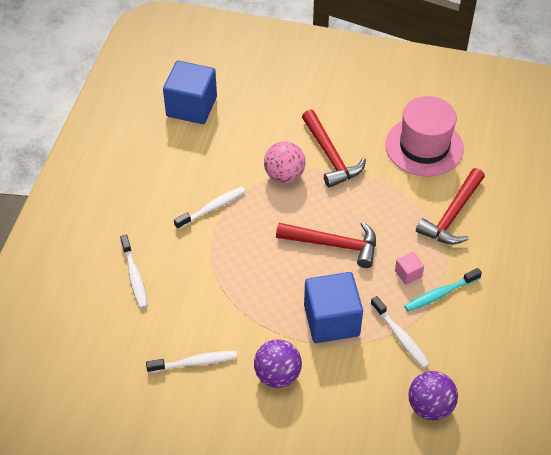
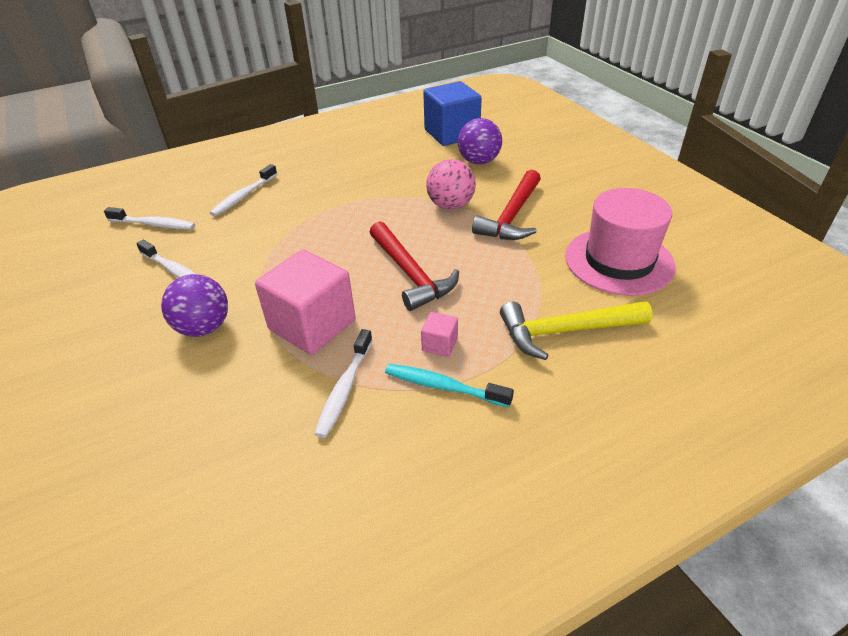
camera: 50 degrees right, 10 degrees down
white toothbrush [174,187,246,230] -> white toothbrush moved to [104,207,195,230]
blue cube [304,272,363,343] -> pink cube [255,249,355,355]
purple ball [408,371,458,421] -> purple ball moved to [458,118,502,165]
red hammer [416,168,485,245] -> yellow hammer [500,301,653,360]

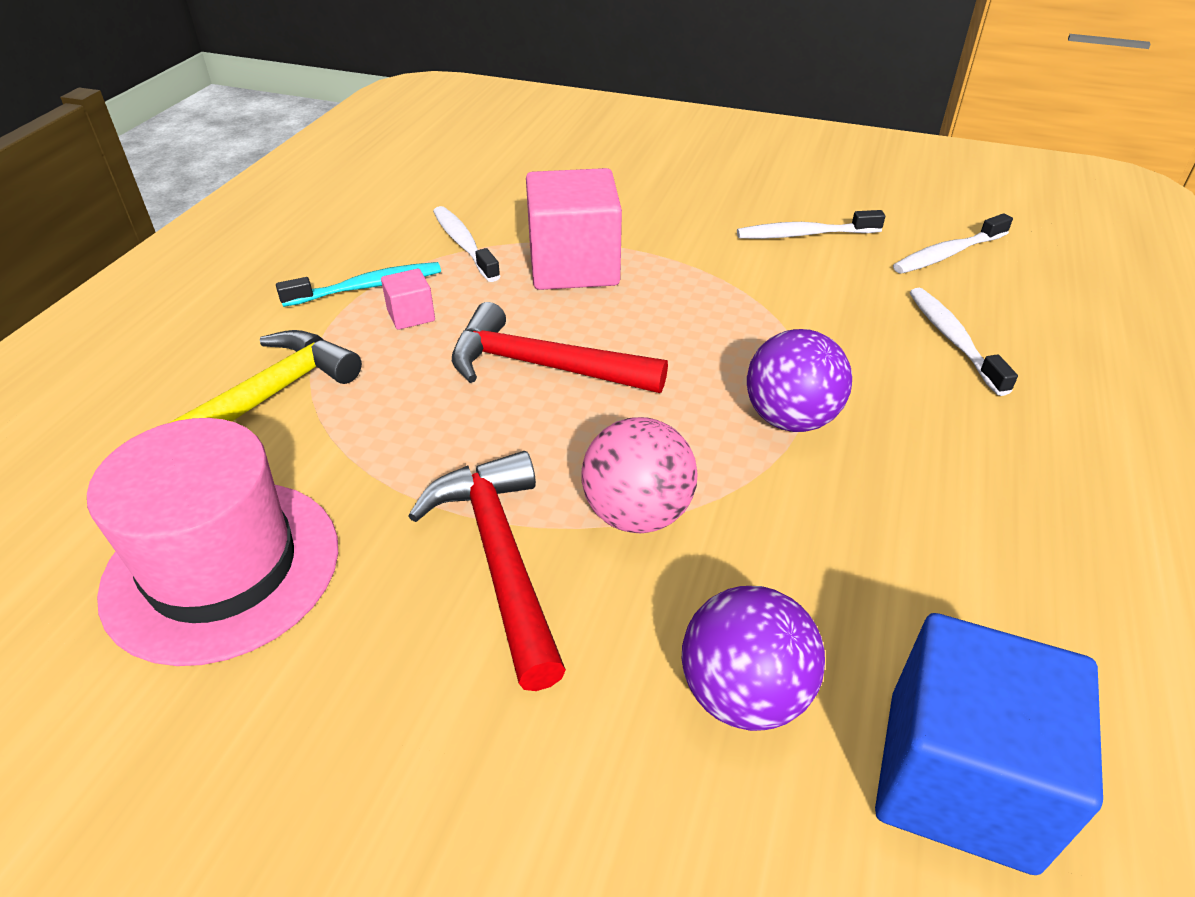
camera: 135 degrees right, 0 degrees up
purple ball [161,274,228,337] -> purple ball moved to [747,329,852,432]

